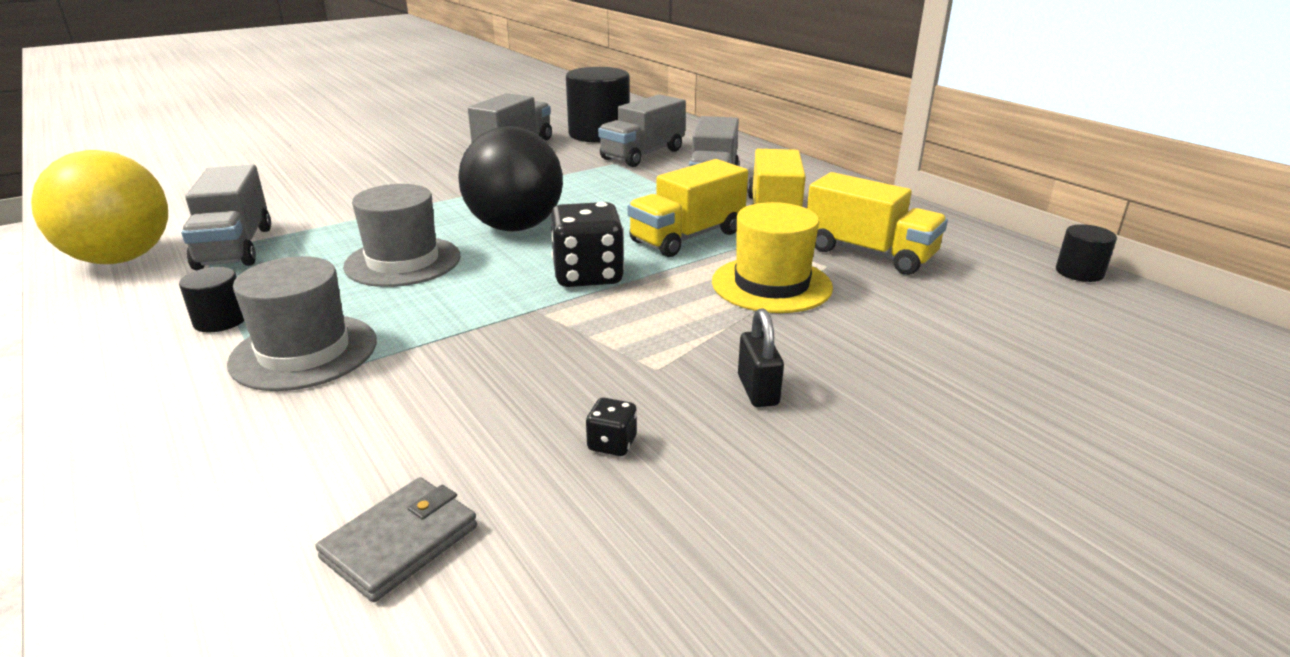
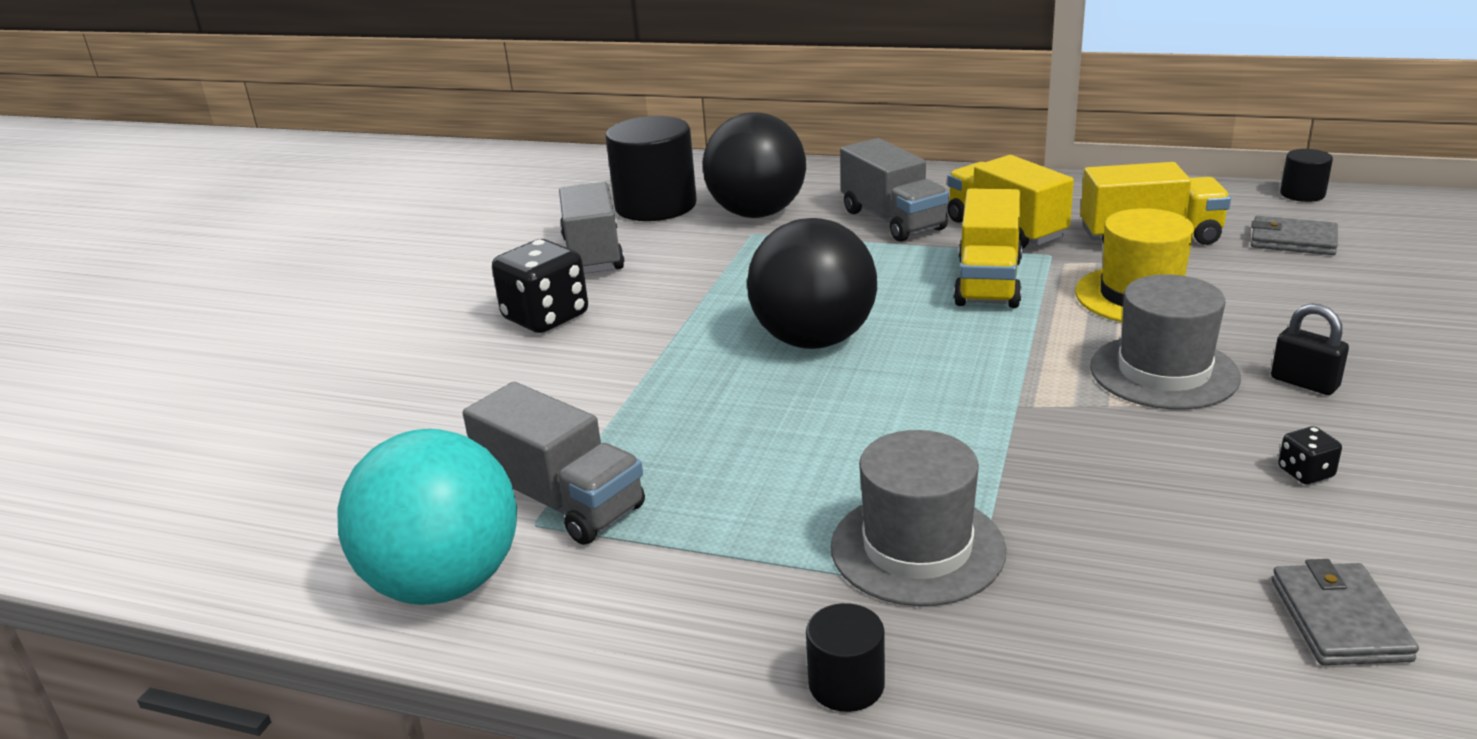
camera: 35 degrees left, 0 degrees up
yellow ball [31,150,168,264] -> turquoise ball [338,429,517,605]
black cylinder [179,267,244,332] -> black cylinder moved to [806,603,885,712]
grey hat [343,184,460,287] -> grey hat moved to [1090,274,1241,409]
black dice [550,202,625,287] -> black dice moved to [492,239,588,333]
grey truck [598,94,686,167] -> black ball [702,112,806,218]
none -> grey wallet [1251,216,1338,255]

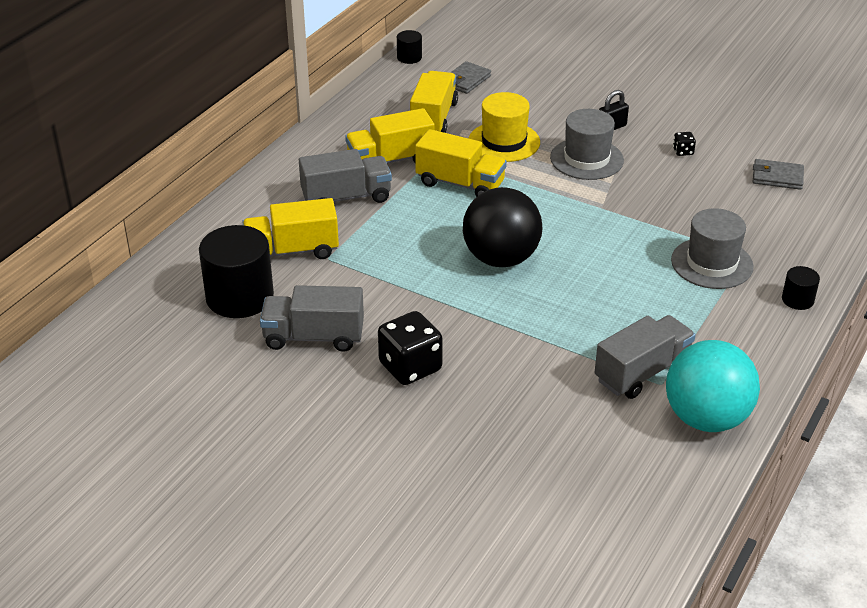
camera: 80 degrees left, 10 degrees up
black ball [702,112,806,218] -> yellow truck [242,198,339,259]

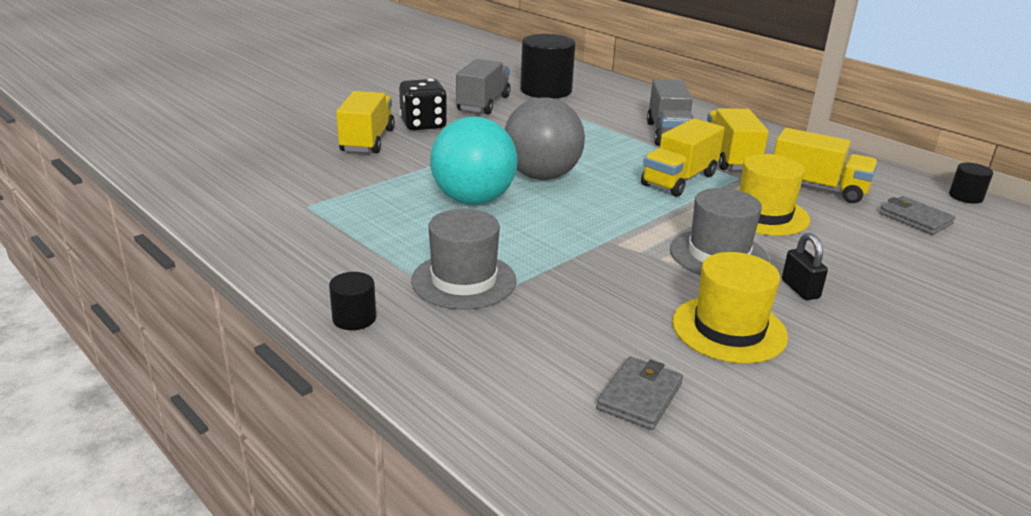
camera: 105 degrees right, 10 degrees down
yellow truck [242,198,339,259] -> yellow truck moved to [336,91,395,153]
black ball [463,187,542,267] -> grey ball [505,98,585,180]
grey truck [595,315,696,399] -> none
turquoise ball [666,340,760,432] -> turquoise ball moved to [430,117,518,205]
black dice [673,132,696,156] -> yellow hat [672,252,788,363]

